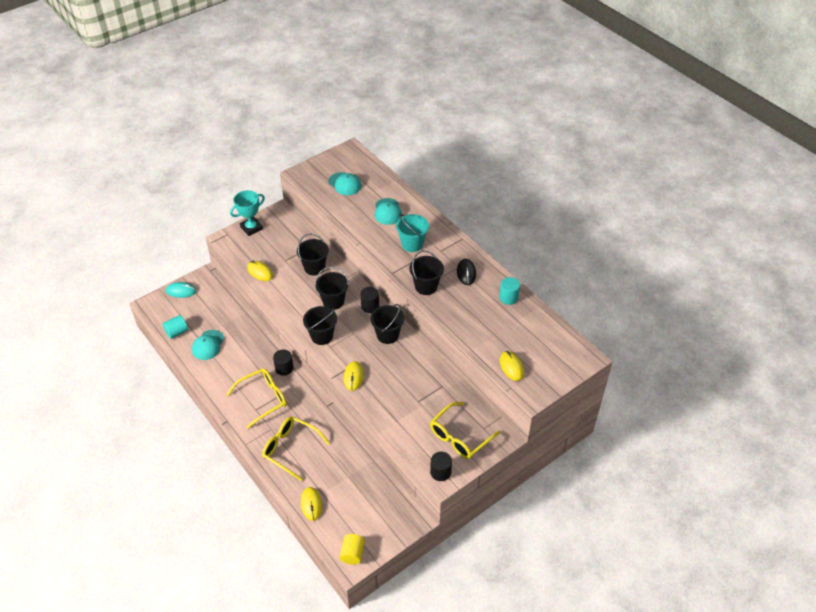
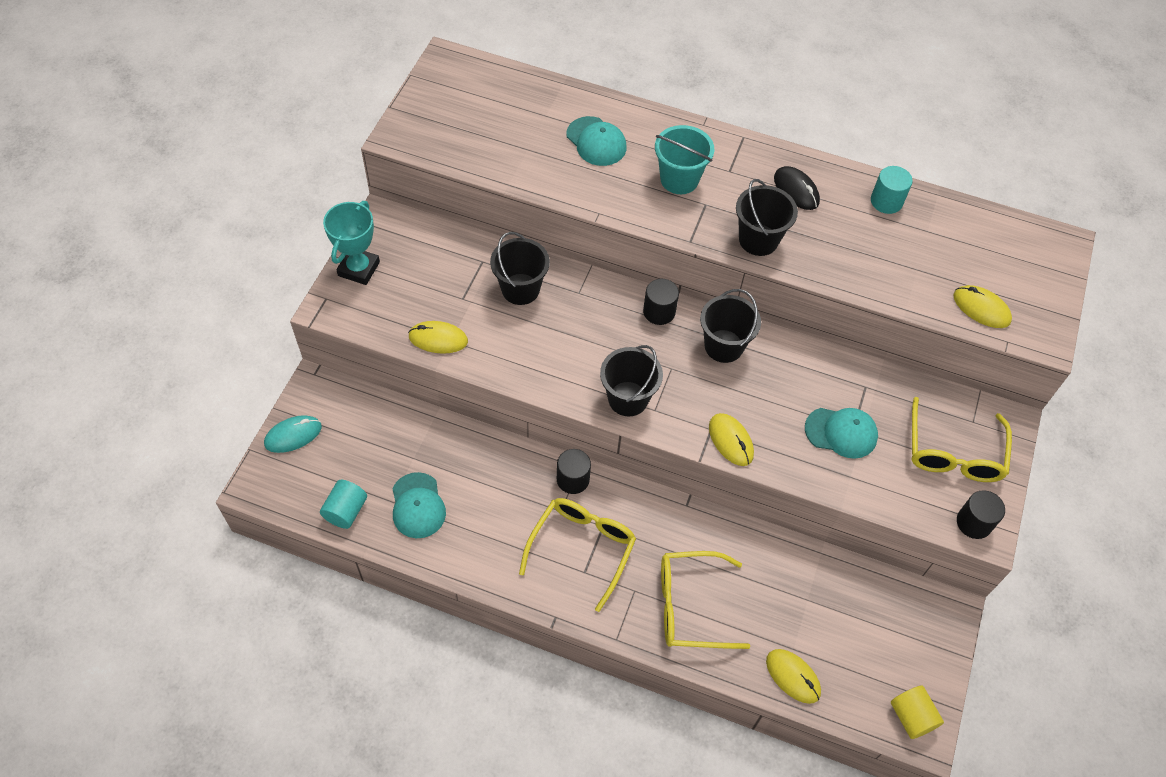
camera: 35 degrees left, 10 degrees up
black bucket [315,267,349,310] -> none
turquoise cap [328,172,361,195] -> turquoise cap moved to [805,408,878,459]

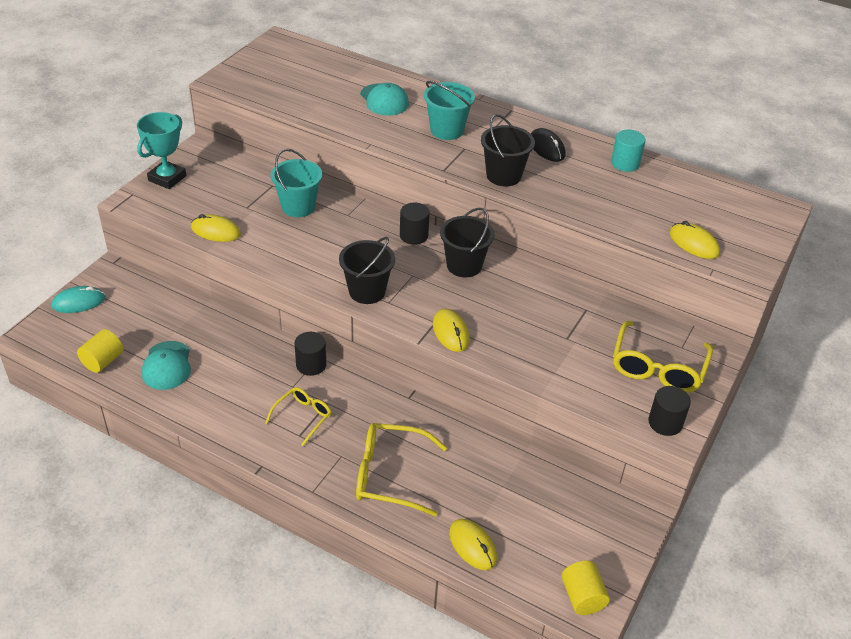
camera: 10 degrees right, 15 degrees down
turquoise cylinder [320,480,367,529] -> yellow cylinder [77,329,124,373]
black bucket [490,232,550,305] -> turquoise bucket [271,149,322,217]
yellow glasses [519,498,636,612] -> yellow glasses [265,387,331,446], size x0.60
turquoise cap [805,408,878,459] -> none

